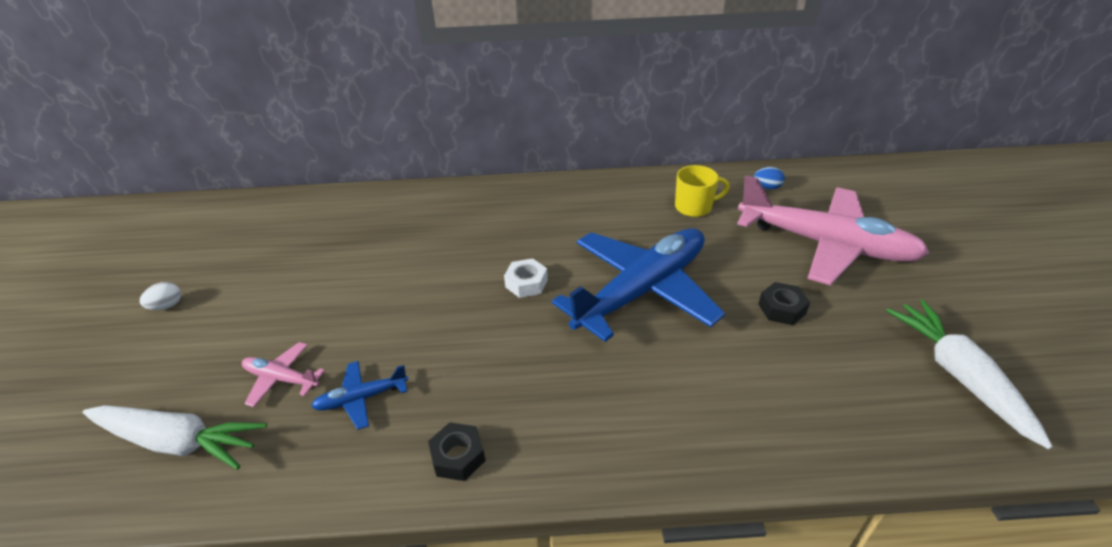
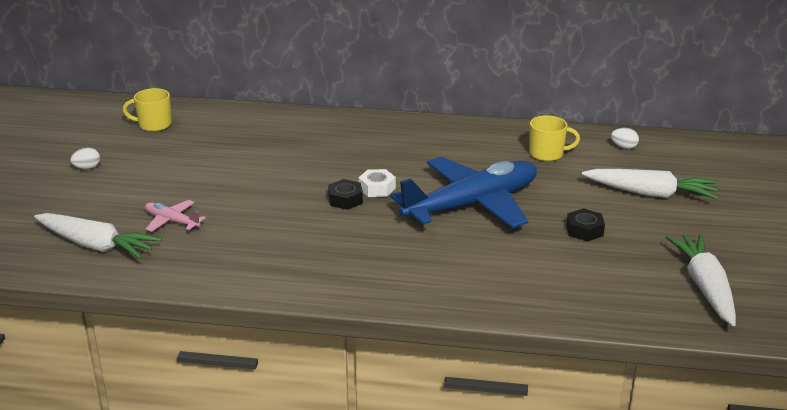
camera: 10 degrees right, 10 degrees down
blue plane [311,361,408,430] -> none
black nut [428,422,486,481] -> black nut moved to [328,179,363,210]
pink plane [737,176,929,285] -> white carrot [582,169,718,199]
blue egg [754,167,785,189] -> white egg [611,128,639,149]
none -> yellow mug [123,88,172,132]

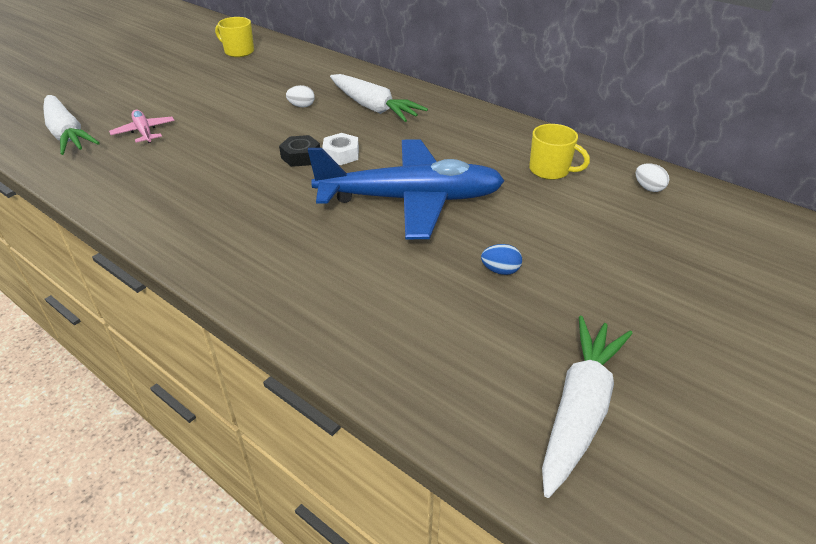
camera: 30 degrees right, 10 degrees up
white egg [70,148,100,169] -> white egg moved to [286,85,315,107]
black nut [566,208,605,241] -> blue egg [481,244,522,275]
white carrot [582,169,718,199] -> white carrot moved to [330,74,428,122]

